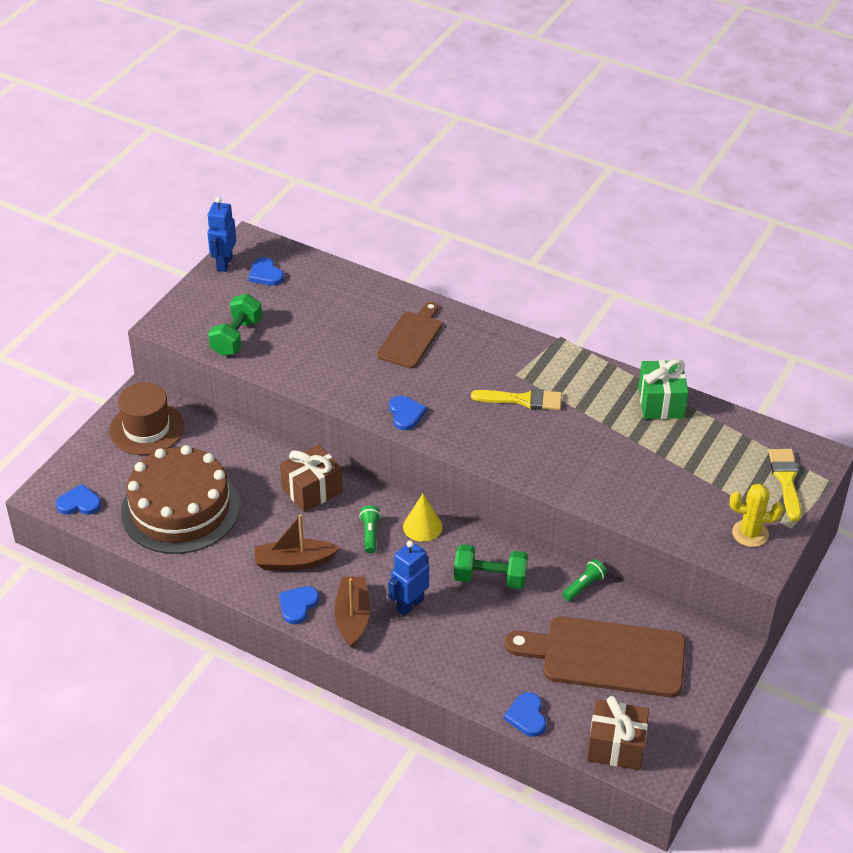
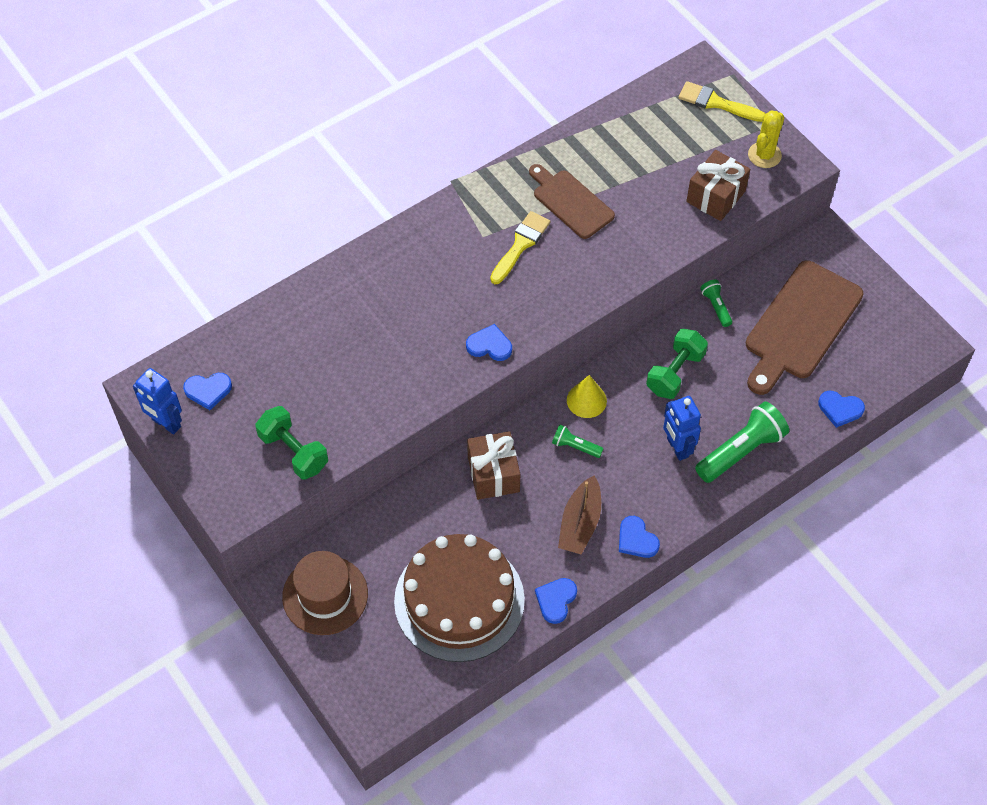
camera: 65 degrees left, 15 degrees up
blue heart [56,484,101,515] -> blue heart moved to [535,578,577,624]
brown boat [334,577,370,648] -> none
brown cutting board [377,302,442,368] -> brown cutting board moved to [529,164,615,239]
brown gift [587,696,649,770] -> brown gift moved to [686,150,750,221]
green gift [638,359,689,419] -> none
none -> green flashlight [695,402,789,483]

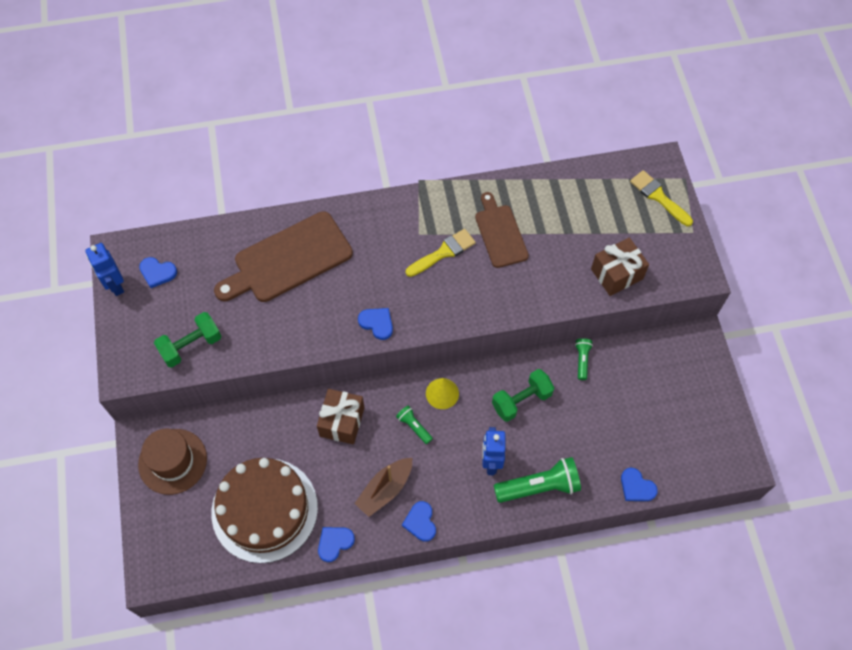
camera: 25 degrees right, 5 degrees up
green dumbbell [255,406,328,479] -> green dumbbell turned 75 degrees clockwise [154,312,221,368]
brown cutting board [746,261,864,395] -> brown cutting board moved to [214,211,353,302]
yellow cactus [748,110,784,168] -> none

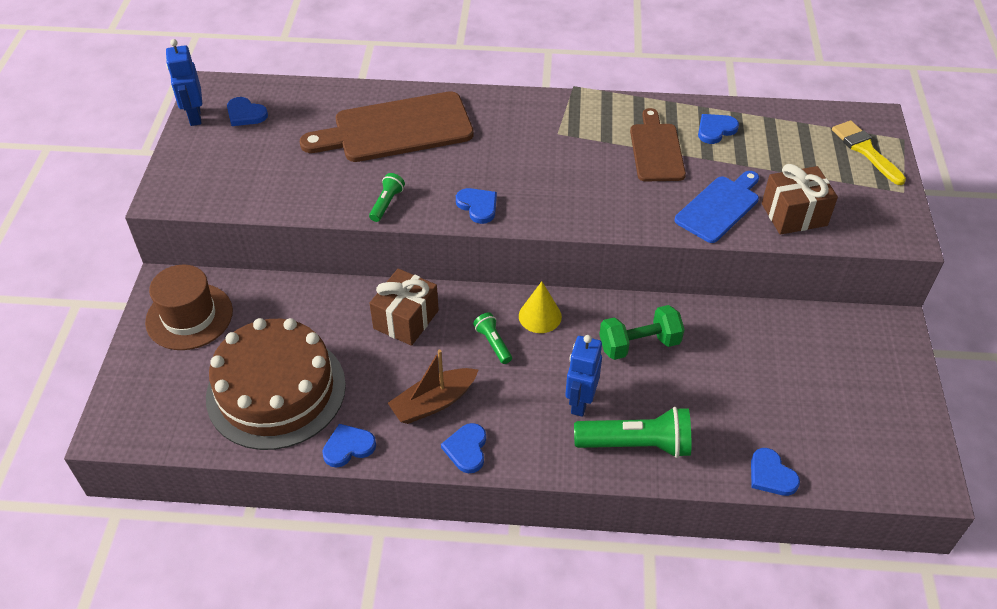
camera: 15 degrees right, 15 degrees down
green dumbbell [154,312,221,368] -> none
yellow brush [406,229,476,277] -> none
green flashlight [575,338,593,380] -> green flashlight moved to [369,173,405,222]
none -> blue cutting board [675,171,759,243]
none -> blue heart [698,114,739,144]

